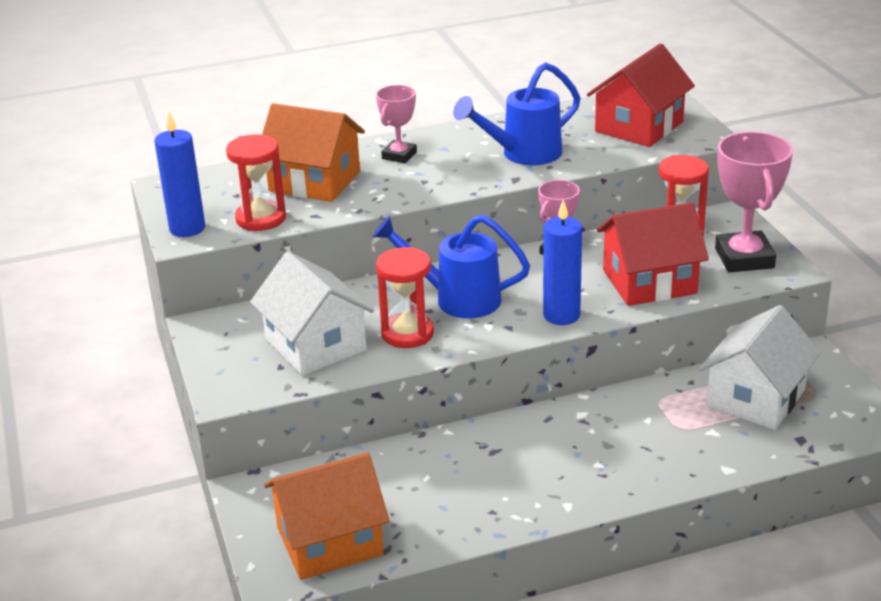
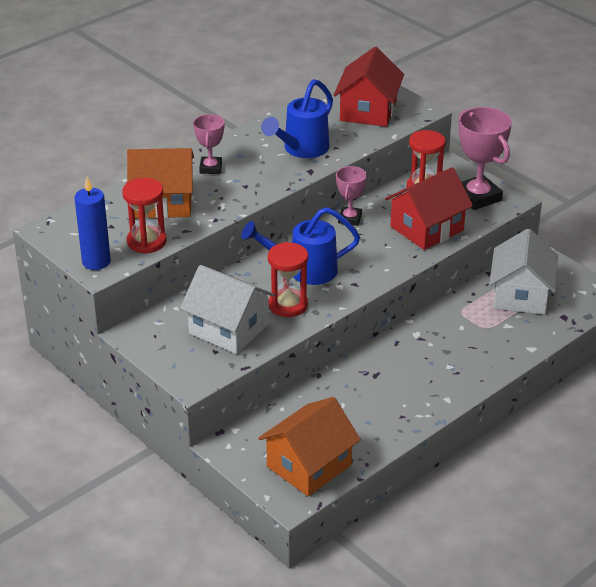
camera: 25 degrees left, 5 degrees up
blue candle [543,200,582,325] -> none

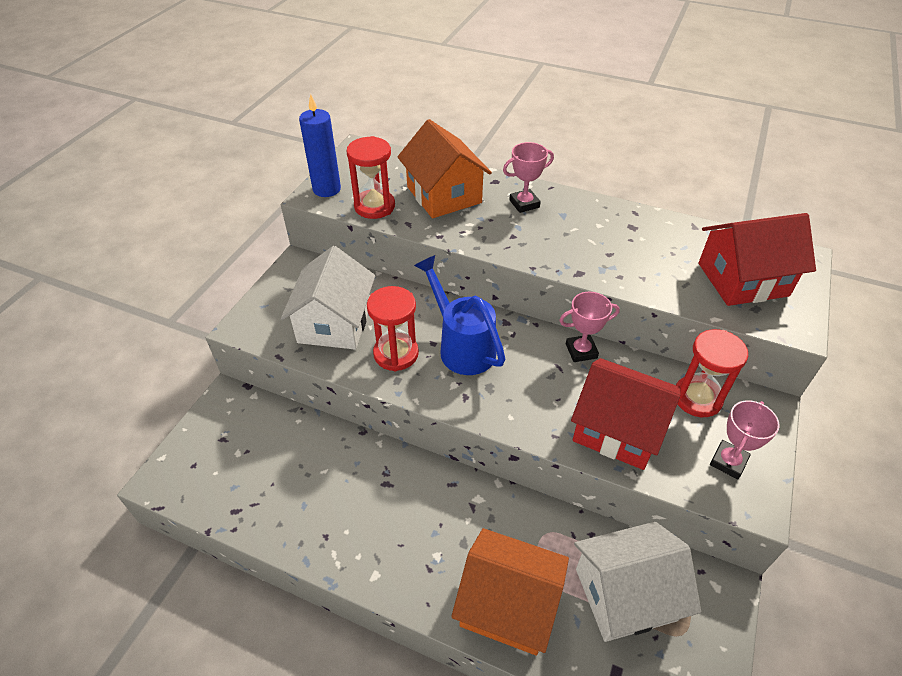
camera: 65 degrees right, 10 degrees up
orange house [258,397,361,496] -> orange house moved to [451,528,569,656]
blue watering can [261,79,333,158] -> none
pink trophy [459,107,512,210] -> pink trophy [710,400,780,479], size x0.58

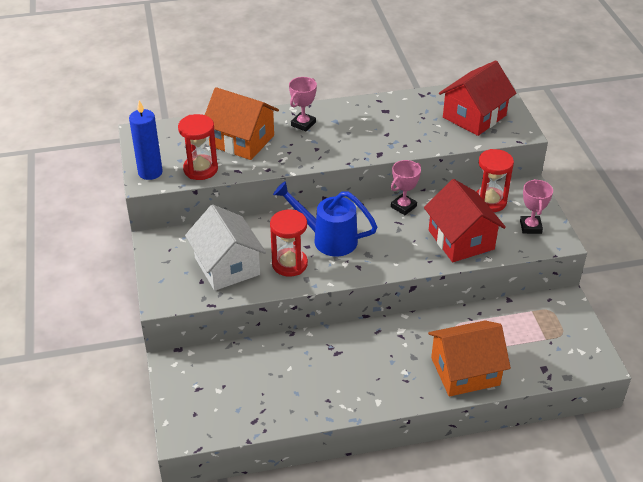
camera: 35 degrees left, 5 degrees down
red house [571,358,681,470] -> red house turned 75 degrees clockwise [424,179,506,262]
white house [574,522,701,642] -> none

